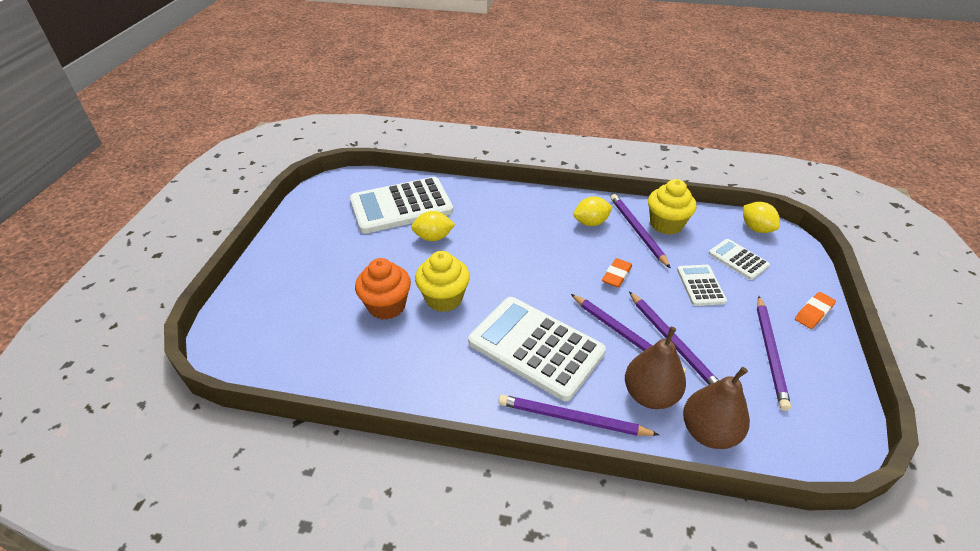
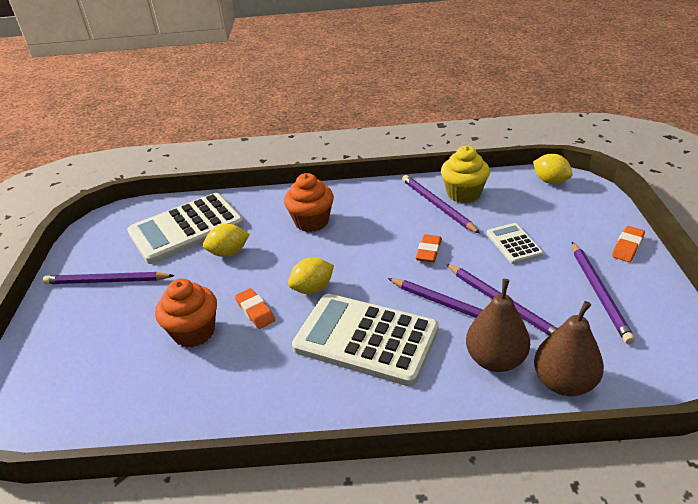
camera: 10 degrees left, 5 degrees down
yellow cupcake [415,251,470,312] -> orange eraser [235,288,275,329]
purple pencil [498,395,659,436] -> purple pencil moved to [43,272,175,284]
yellow lemon [574,196,613,226] -> yellow lemon moved to [288,257,334,294]
white calculator [709,239,770,280] -> none
none -> orange cupcake [284,173,334,232]

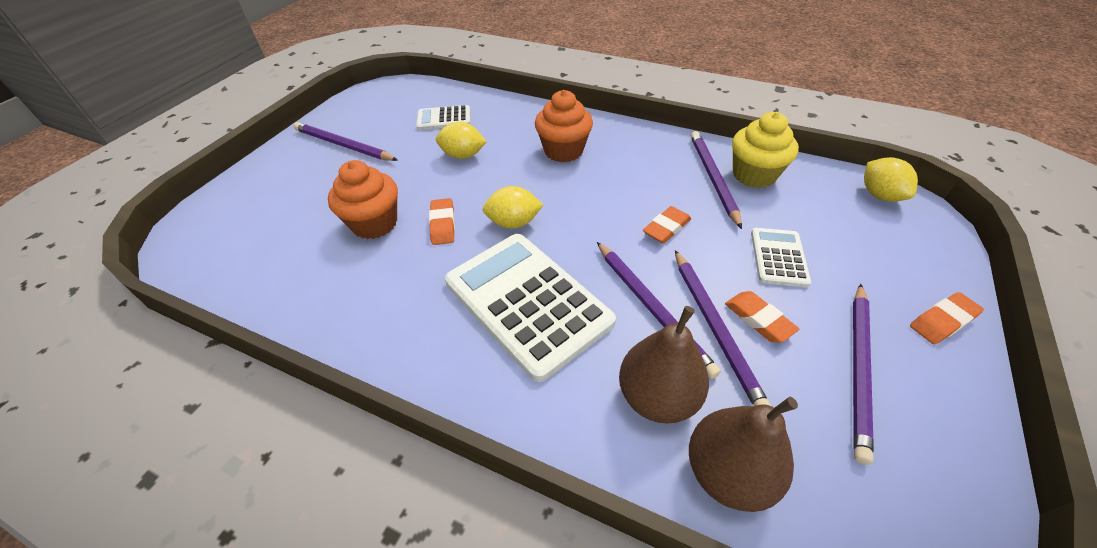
camera: 25 degrees right, 10 degrees up
white calculator [127,193,244,264] -> white calculator [416,105,470,130], size x0.49
none -> orange eraser [725,291,799,342]

